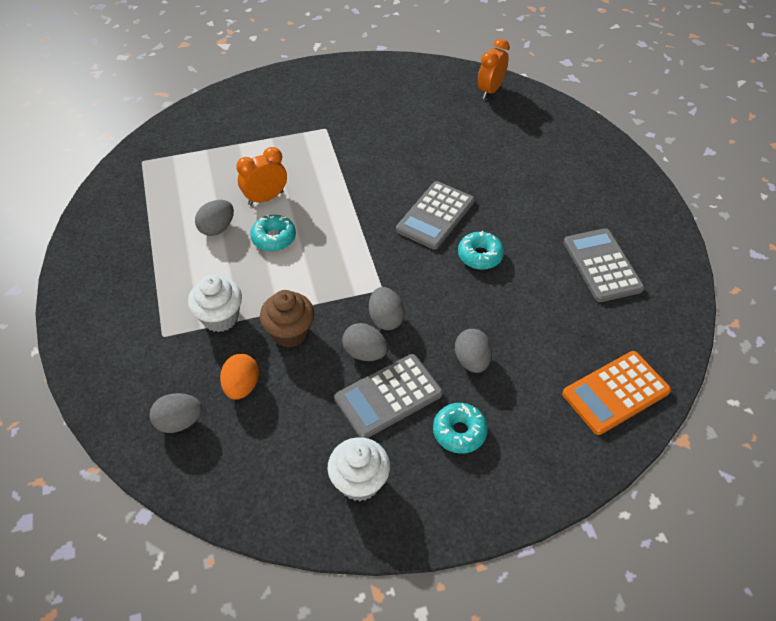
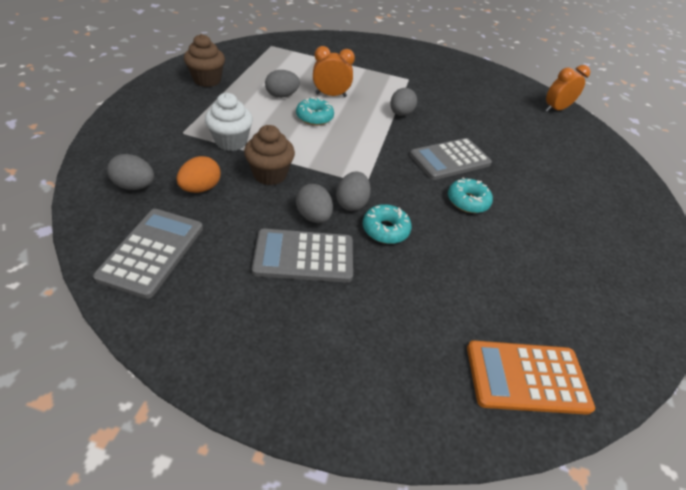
camera: 25 degrees right, 5 degrees down
white cupcake [327,437,390,501] -> none
turquoise donut [433,403,488,454] -> turquoise donut moved to [363,204,412,244]
grey egg [455,329,492,373] -> grey egg moved to [390,88,417,116]
grey calculator [563,228,644,302] -> grey calculator moved to [93,209,203,299]
none -> brown cupcake [184,34,225,87]

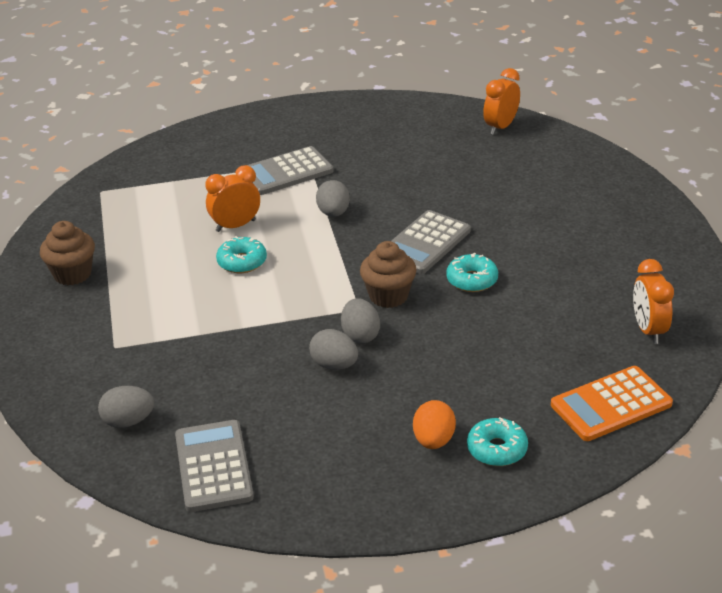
camera: 20 degrees left, 10 degrees down
orange egg [176,156,221,193] -> orange egg moved to [413,400,456,449]
white cupcake [205,93,253,151] -> none
brown cupcake [244,125,295,185] -> brown cupcake moved to [360,241,417,308]
grey calculator [252,229,353,283] -> grey calculator moved to [248,146,334,195]
grey egg [265,70,300,98] -> none
turquoise donut [363,204,412,244] -> turquoise donut moved to [467,417,528,466]
none -> orange clock [633,259,674,344]

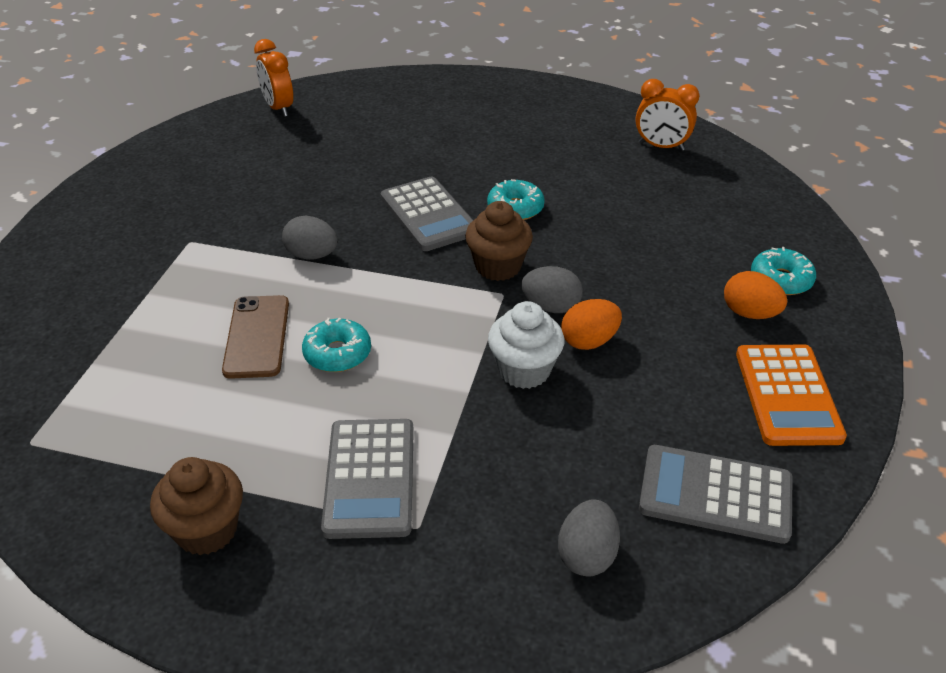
camera: 65 degrees left, 5 degrees up
orange clock [205,165,260,232] -> brown phone [222,295,289,379]
grey calculator [248,146,334,195] -> grey calculator moved to [321,419,414,539]
grey egg [309,329,358,370] -> orange egg [561,299,622,350]
orange calculator [551,366,673,441] -> orange calculator moved to [736,345,847,446]
none -> white cupcake [488,301,564,389]

